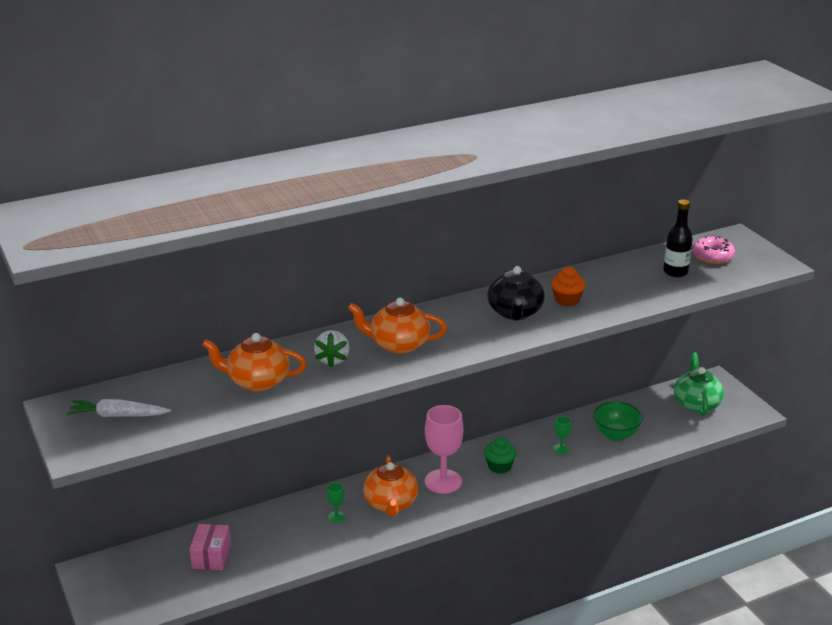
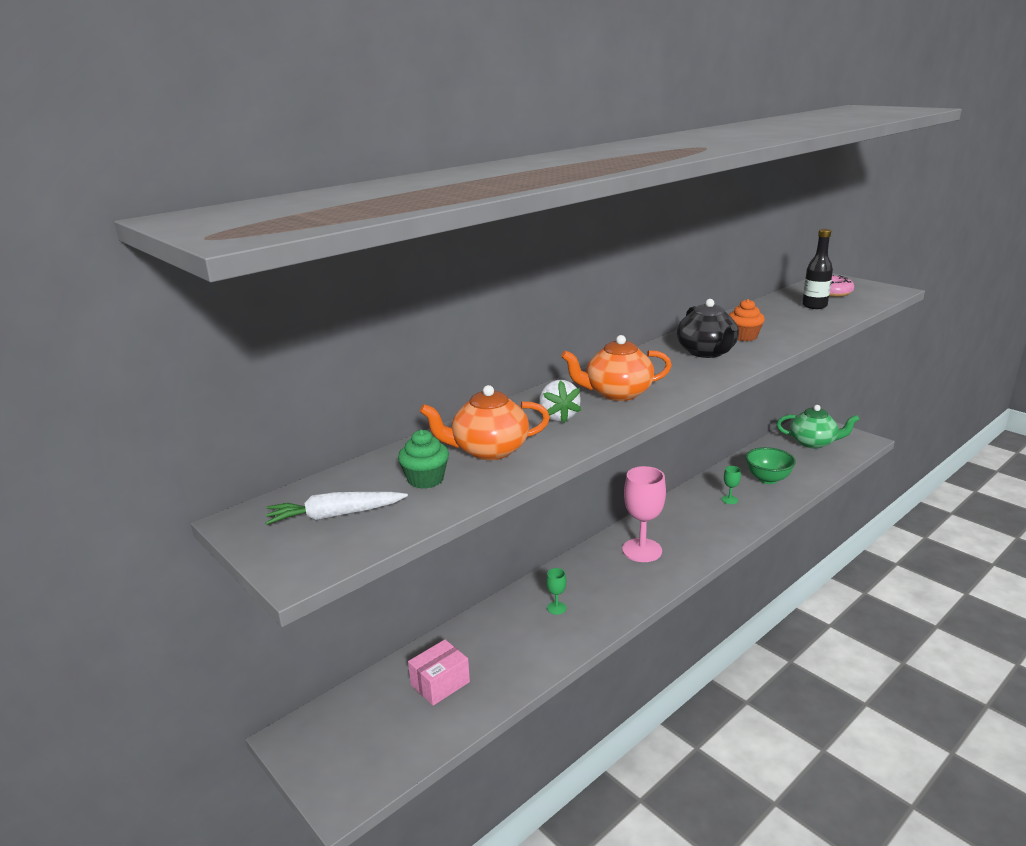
camera: 15 degrees left, 5 degrees down
pink box [190,524,231,570] -> pink box turned 60 degrees clockwise [408,639,470,706]
orange teapot [363,456,418,517] -> none
green cupcake [484,437,517,474] -> green cupcake moved to [398,430,449,489]
green teapot [674,353,724,416] -> green teapot turned 120 degrees clockwise [777,405,860,449]

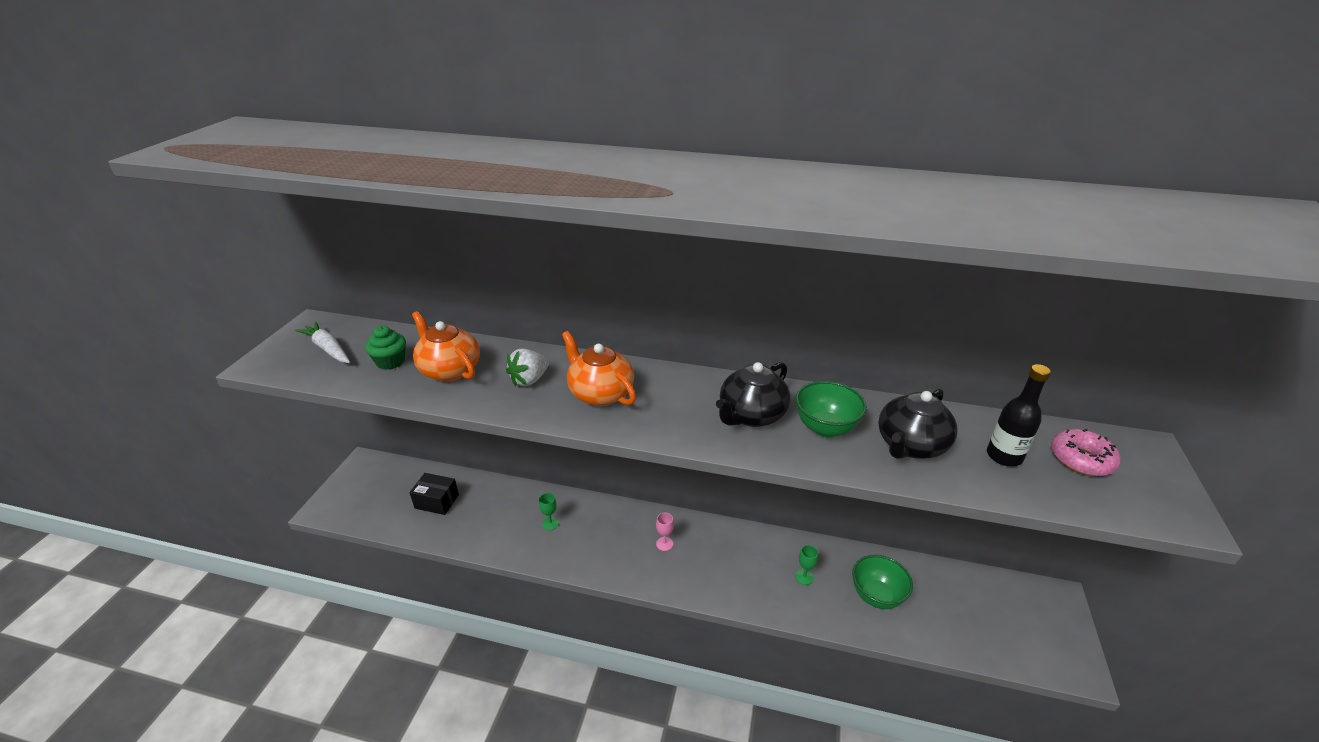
camera: 55 degrees right, 10 degrees up
pink box [408,639,470,706] -> black box [409,473,459,515]
pink goblet [622,466,666,562] -> pink goblet [656,513,674,551], size x0.45
orange cupcake [729,299,765,341] -> green bowl [795,381,867,437]
green teapot [777,405,860,449] -> none
none -> black teapot [878,389,957,459]

